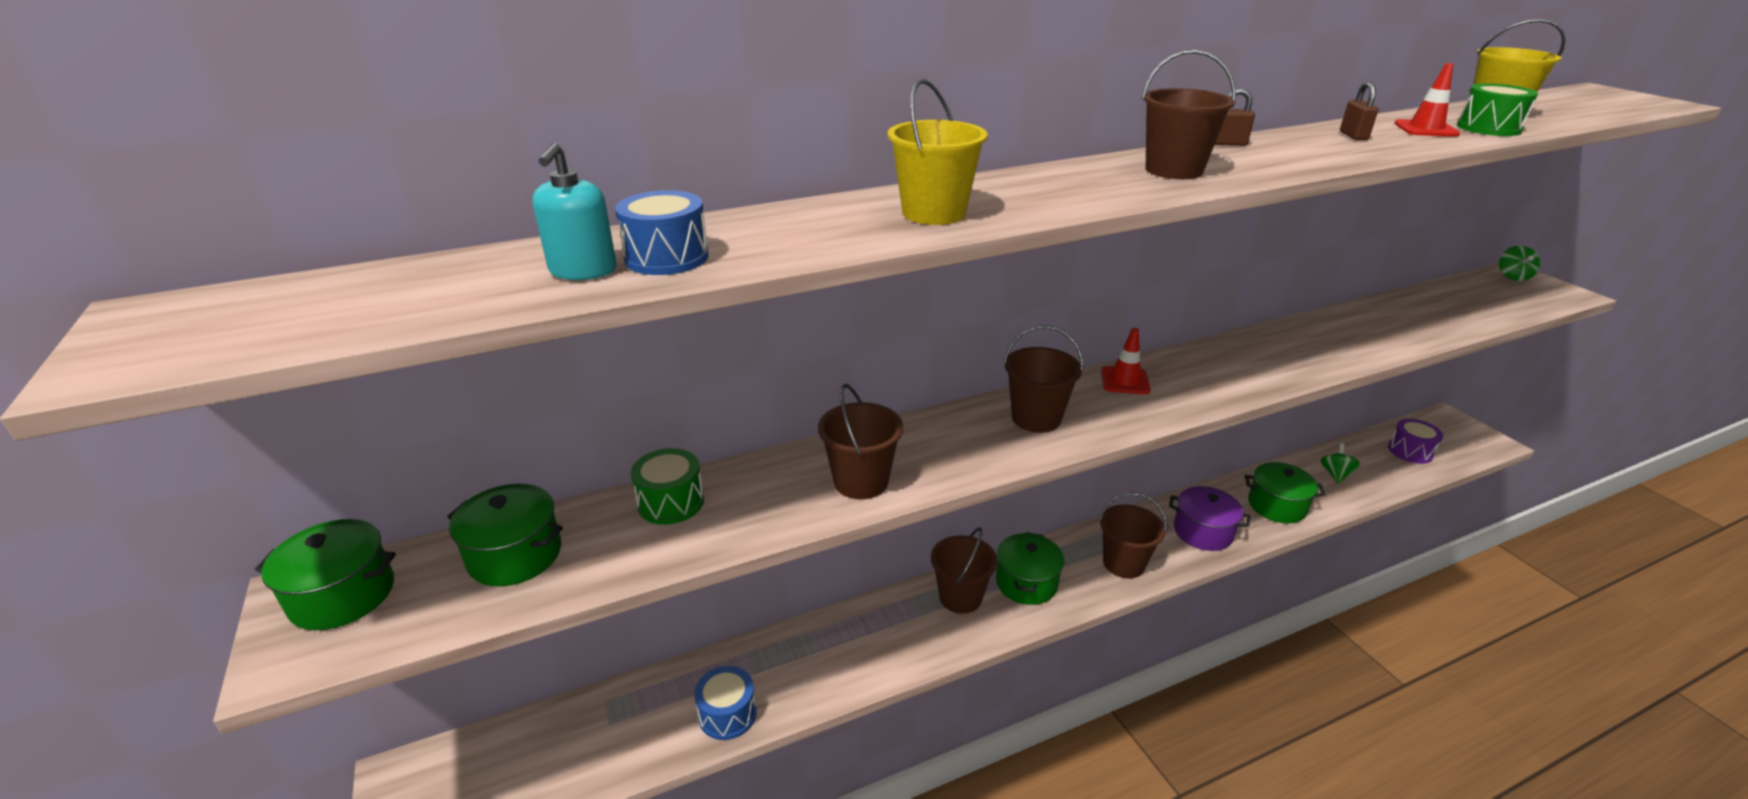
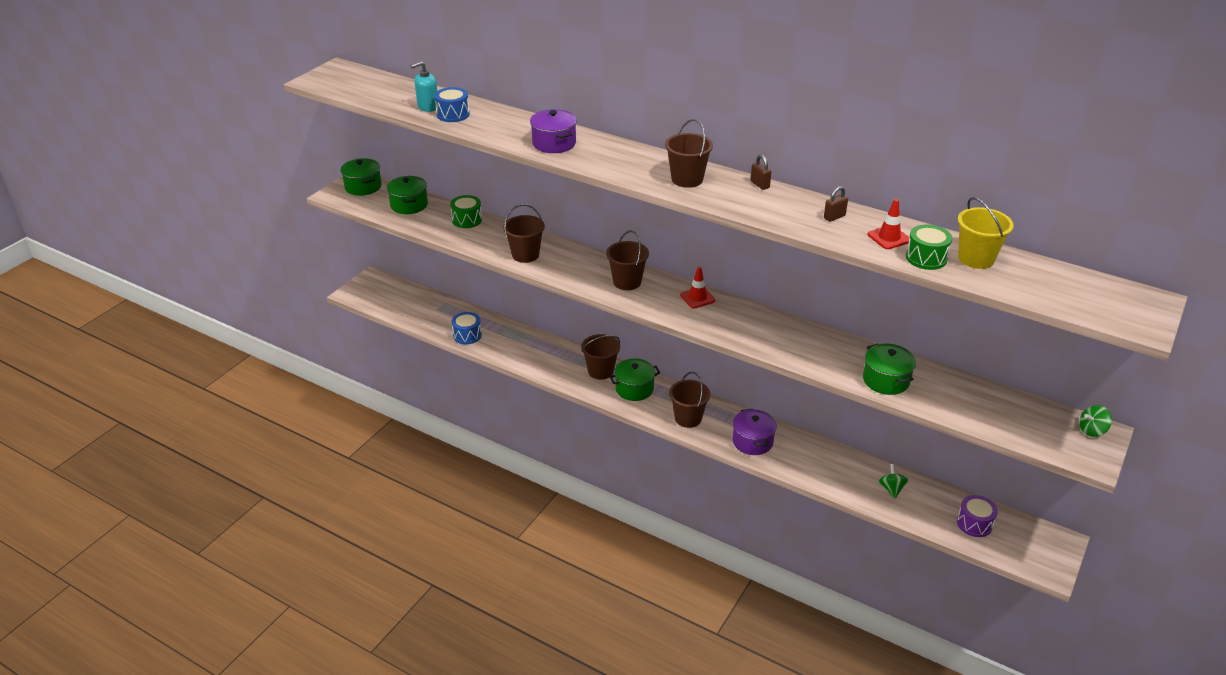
camera: 55 degrees right, 5 degrees up
yellow bucket [887,79,988,225] -> purple pot [530,109,577,153]
green pot [1245,462,1325,523] -> green pot moved to [863,343,916,395]
green spinning top [1320,443,1360,484] -> green spinning top turned 75 degrees counterclockwise [879,464,908,498]

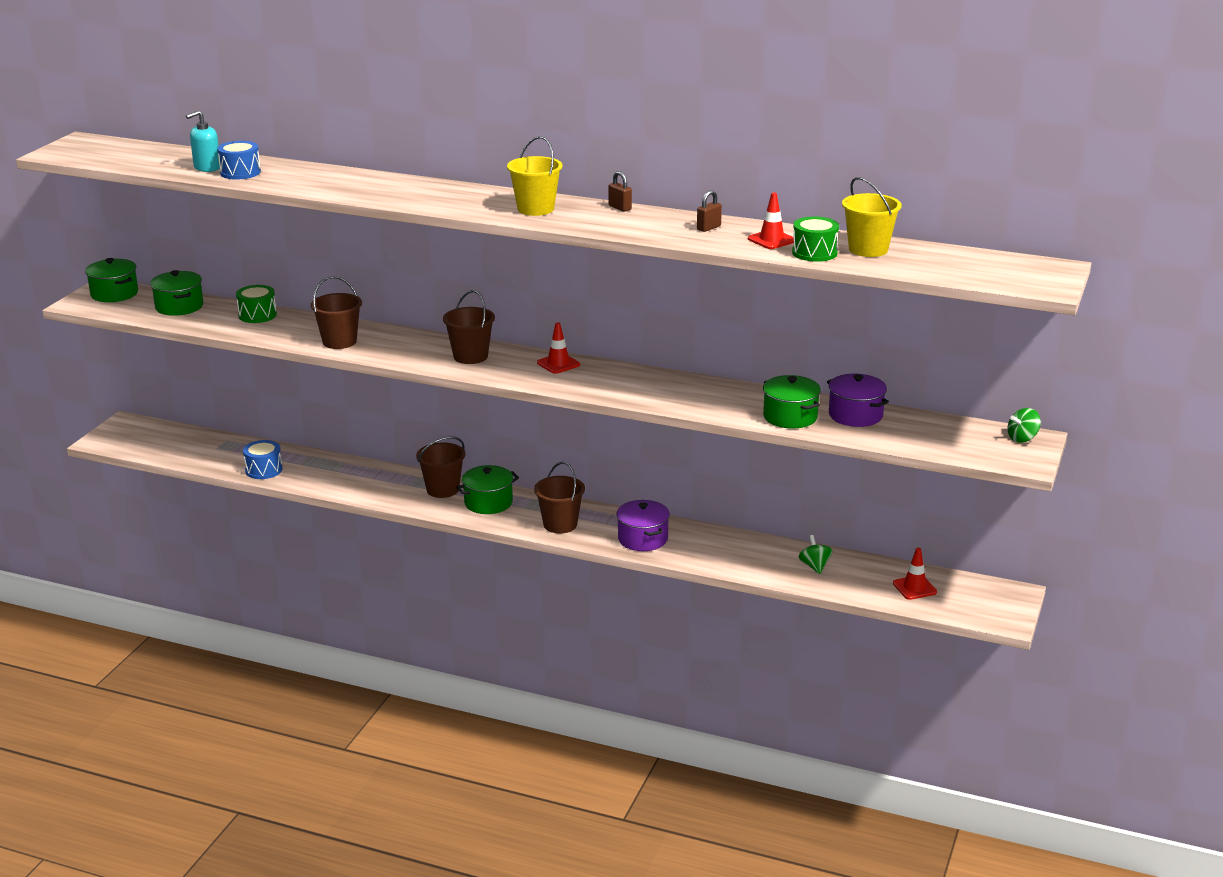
camera: 10 degrees left, 10 degrees down
purple pot [530,109,577,153] -> purple pot moved to [827,374,889,427]
brown bucket [665,119,713,188] -> yellow bucket [507,136,563,216]
purple drum [957,495,998,537] -> red traffic cone [893,548,937,600]

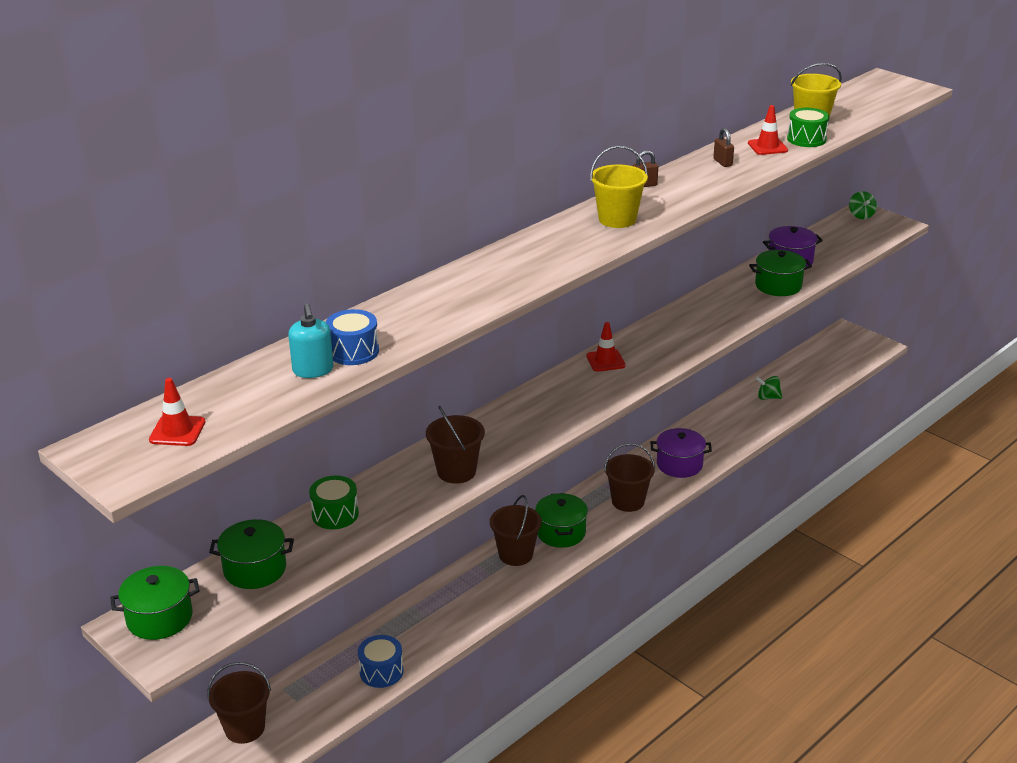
camera: 65 degrees left, 5 degrees up
brown bucket [443,290,495,364] -> brown bucket moved to [207,662,271,744]
red traffic cone [893,548,937,600] -> red traffic cone moved to [149,378,206,446]

